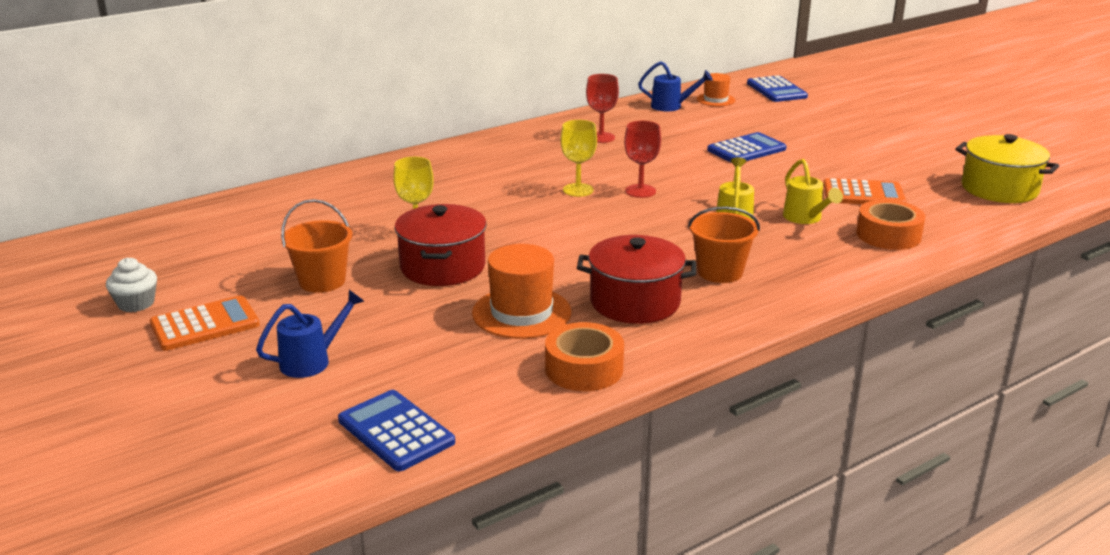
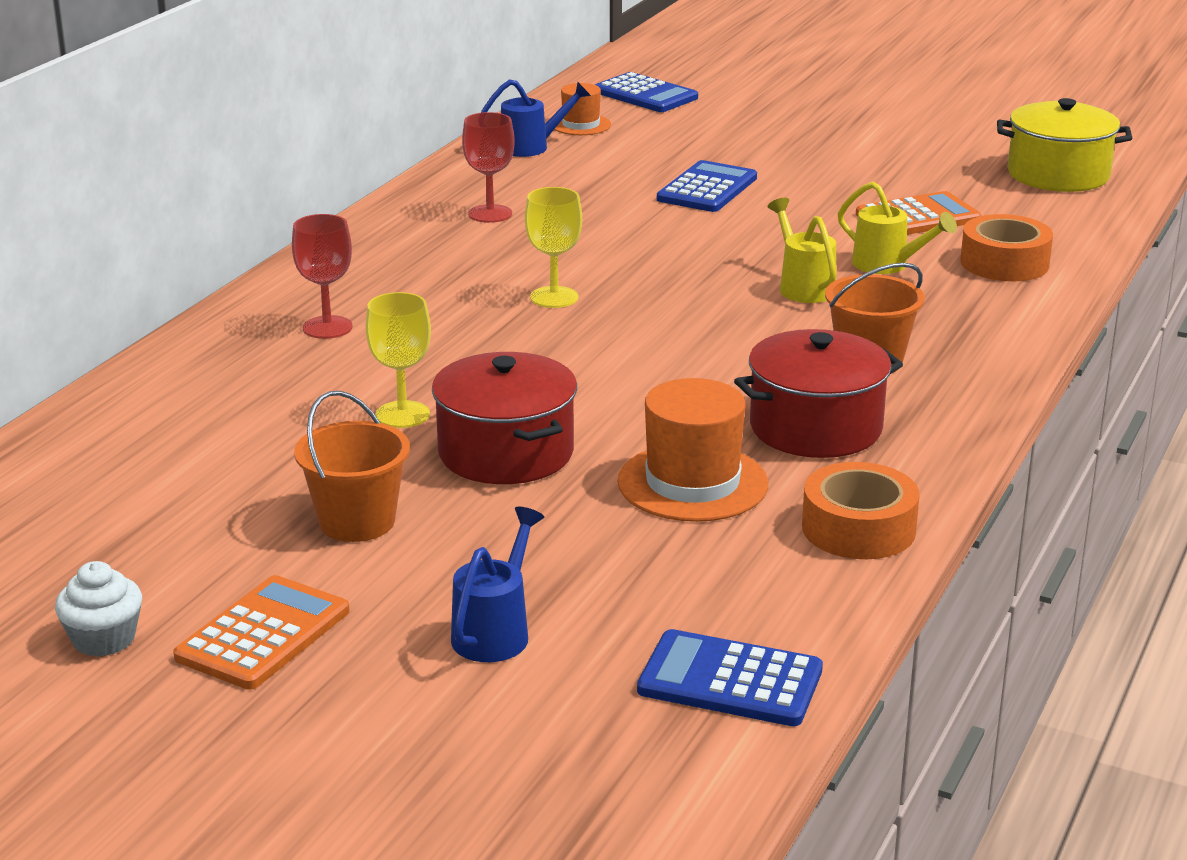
camera: 30 degrees left, 0 degrees up
red goblet [624,121,661,198] -> red goblet moved to [292,214,353,339]

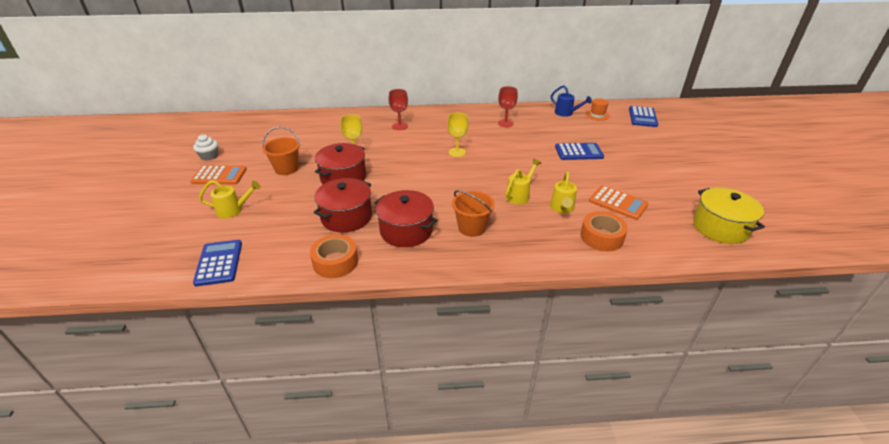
camera: 60 degrees right, 10 degrees up
blue watering can [451,507,544,662] -> yellow watering can [199,180,261,218]
orange hat [618,378,768,522] -> red pot [314,178,372,232]

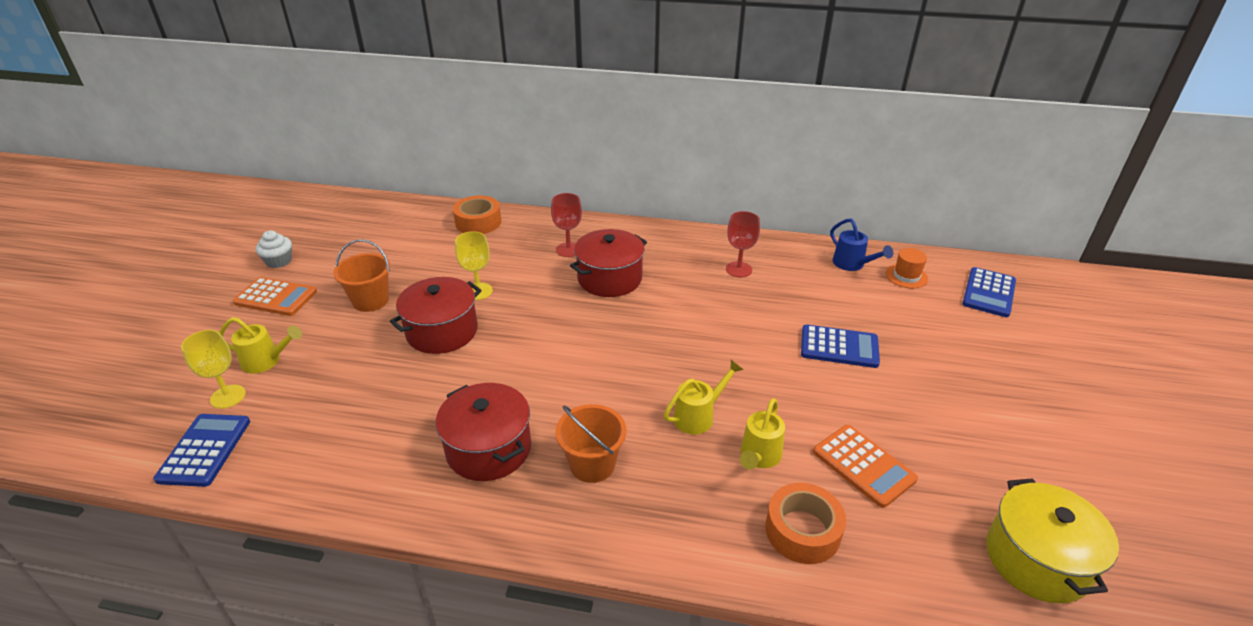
camera: 15 degrees right, 0 degrees up
orange tape [310,234,358,278] -> orange tape moved to [453,196,501,234]
red pot [314,178,372,232] -> red pot moved to [570,229,647,297]
yellow goblet [447,112,468,157] -> yellow goblet moved to [181,330,246,409]

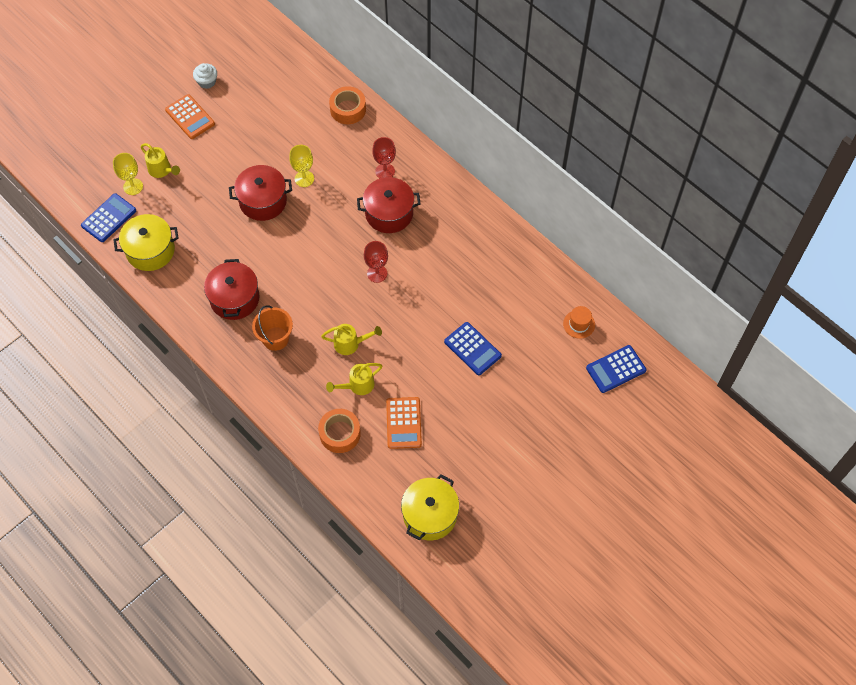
camera: 35 degrees right, 25 degrees up
orange bucket [333,239,390,312] -> none
red goblet [726,211,760,277] -> red goblet moved to [364,241,388,283]
blue watering can [830,218,893,271] -> none
none -> yellow pot [113,214,179,271]

